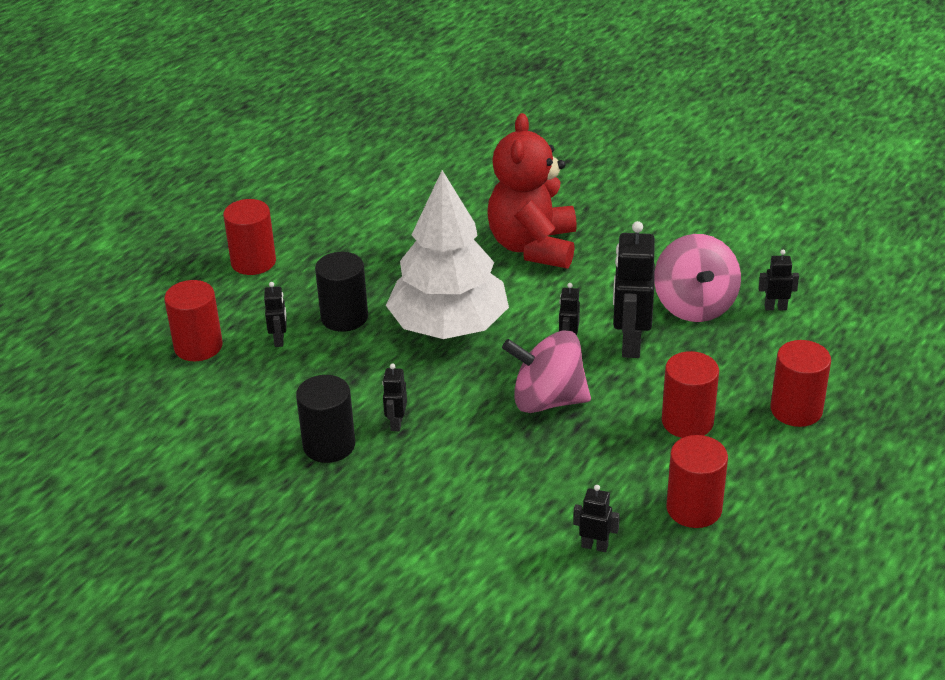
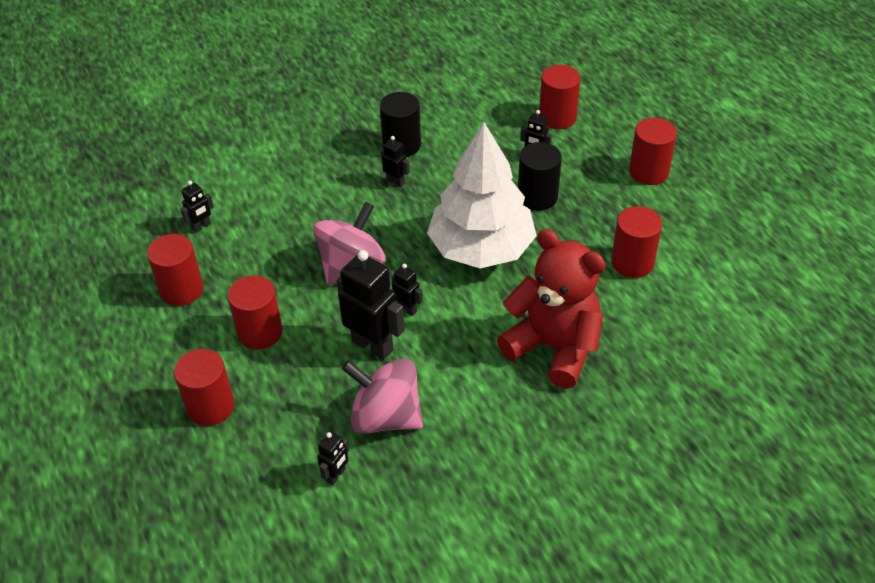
camera: 120 degrees right, 10 degrees up
none -> red cylinder [611,206,662,278]

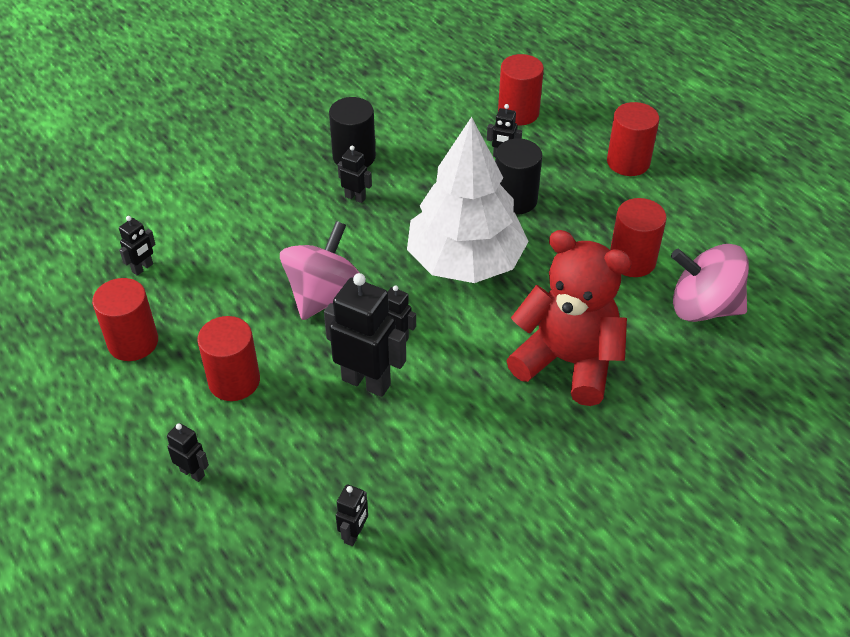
camera: 10 degrees left, 0 degrees up
red cylinder [174,349,235,426] -> black robot [167,423,209,482]
pink spinning top [342,358,423,434] -> pink spinning top moved to [671,244,749,322]

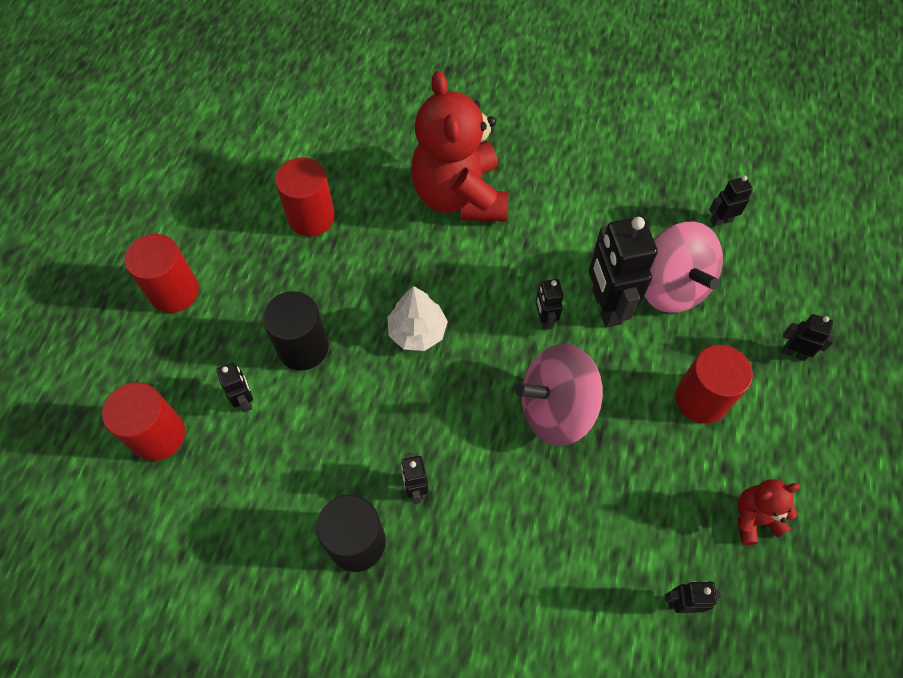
camera: 130 degrees left, 15 degrees up
red cylinder [92,278,158,361] -> red teddy bear [737,479,800,545]
black robot [167,423,209,482] -> black robot turned 120 degrees clockwise [782,314,834,361]
white tree [407,117,529,283] -> white tree [387,286,448,351], size x0.46
pink spinning top [671,244,749,322] -> pink spinning top moved to [645,221,723,313]

